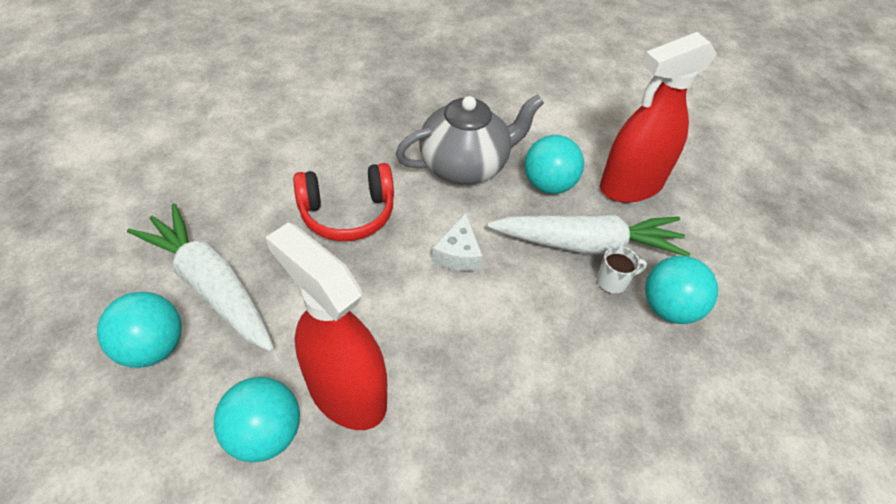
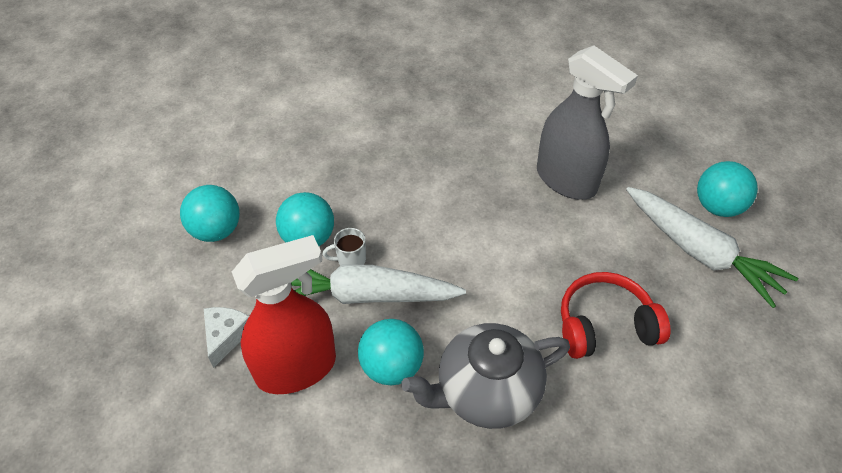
camera: 175 degrees left, 0 degrees up
turquoise ball [214,377,300,462] -> turquoise ball moved to [180,185,240,242]
red spray bottle [265,222,387,430] -> grey spray bottle [537,46,638,199]
white cheese [432,213,483,271] -> white cheese moved to [204,307,249,368]

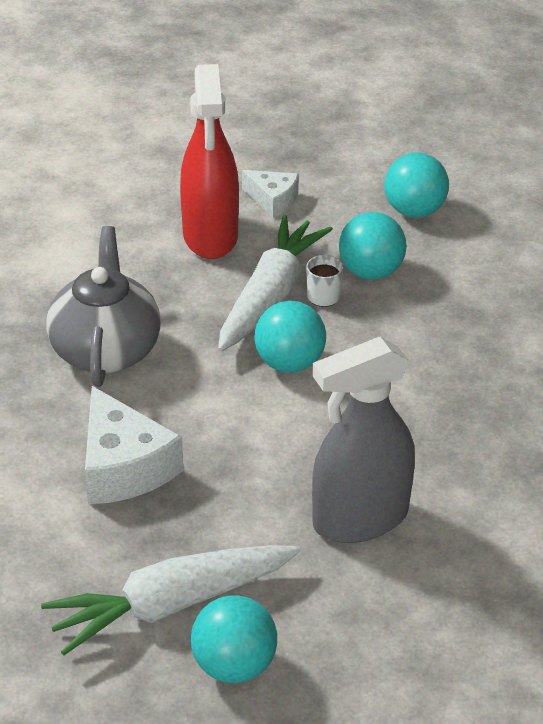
camera: 110 degrees right, 10 degrees down
turquoise ball [358,319,424,385] -> turquoise ball moved to [254,301,326,373]
red headphones [561,272,671,359] -> white cheese [85,386,183,504]

